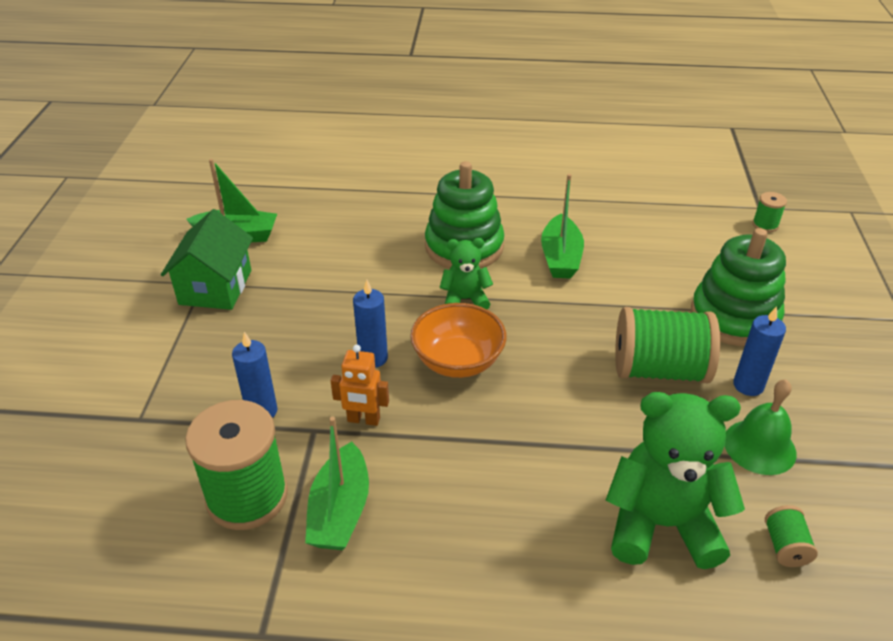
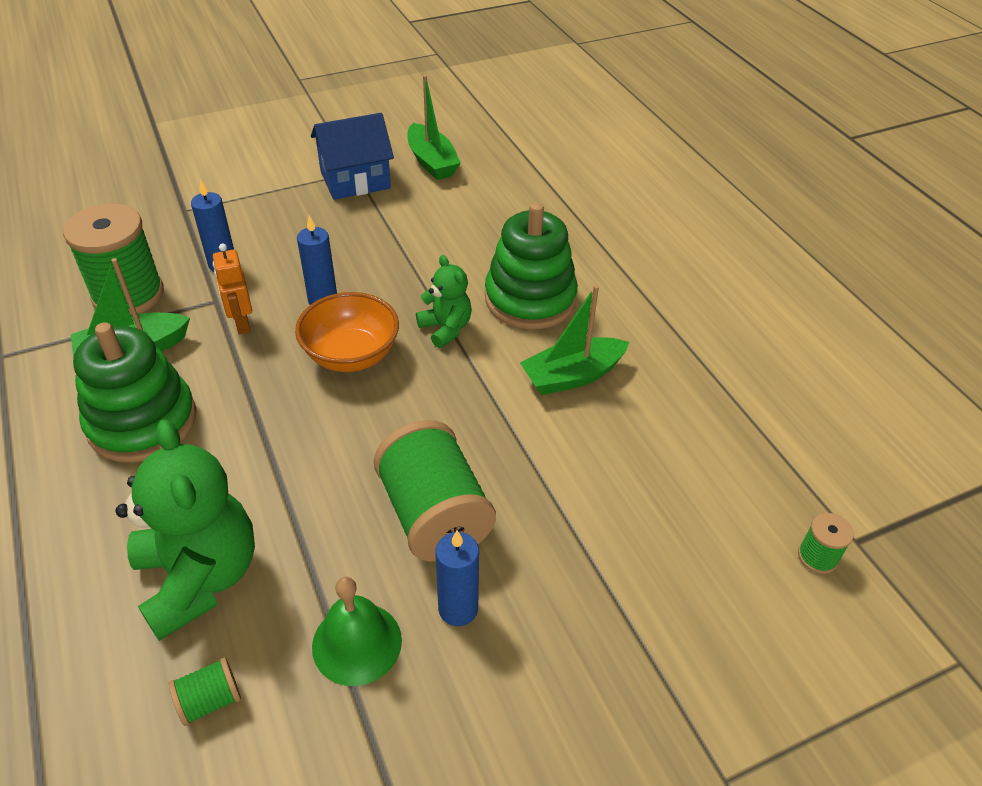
camera: 60 degrees right, 5 degrees up
green house [161,209,253,310] -> blue house [311,113,394,200]
green stacking toy [691,228,786,346] -> green stacking toy moved to [73,322,196,463]

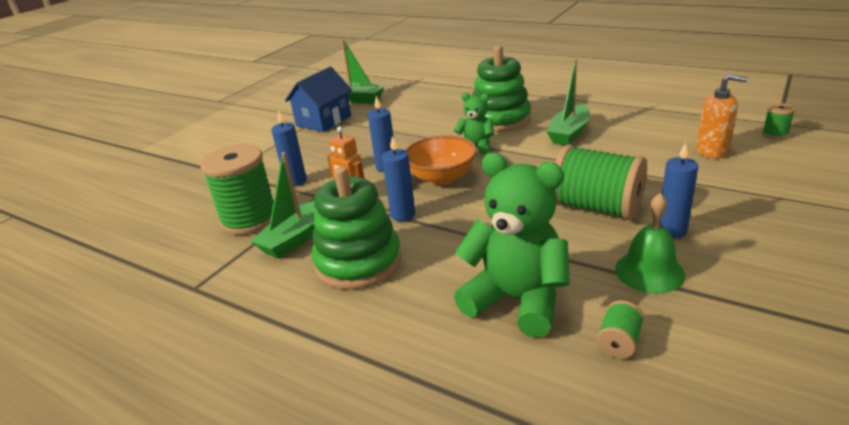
camera: 30 degrees left, 15 degrees down
none -> blue candle [382,136,415,221]
none -> orange soap dispenser [696,74,748,158]

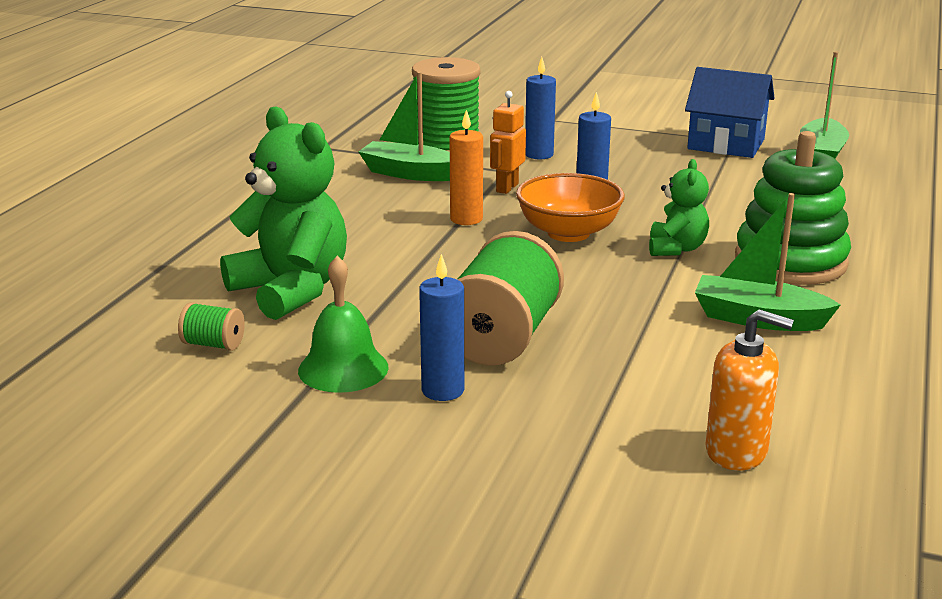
camera: 75 degrees right, 5 degrees down
green stacking toy [312,166,401,290] -> none
blue candle [382,136,415,221] -> orange candle [450,110,483,225]
green teddy bear [454,153,570,338] -> green teddy bear turned 60 degrees counterclockwise [220,107,347,320]
orange soap dispenser [696,74,748,158] -> orange soap dispenser turned 75 degrees counterclockwise [705,309,794,471]
green spool [762,103,795,140] -> none

